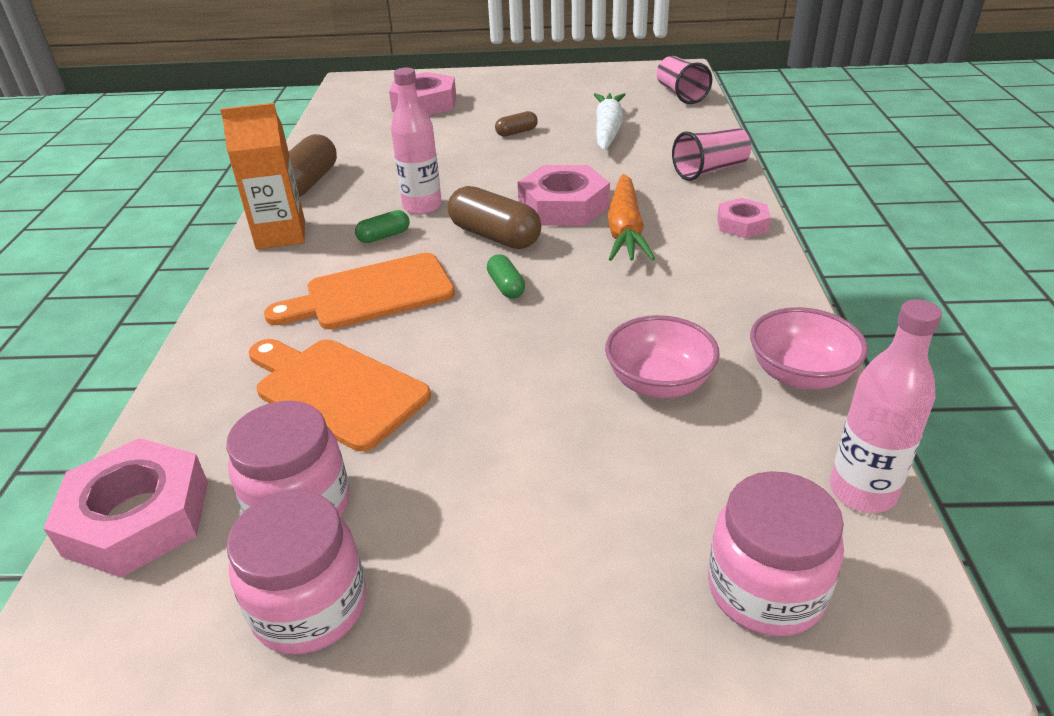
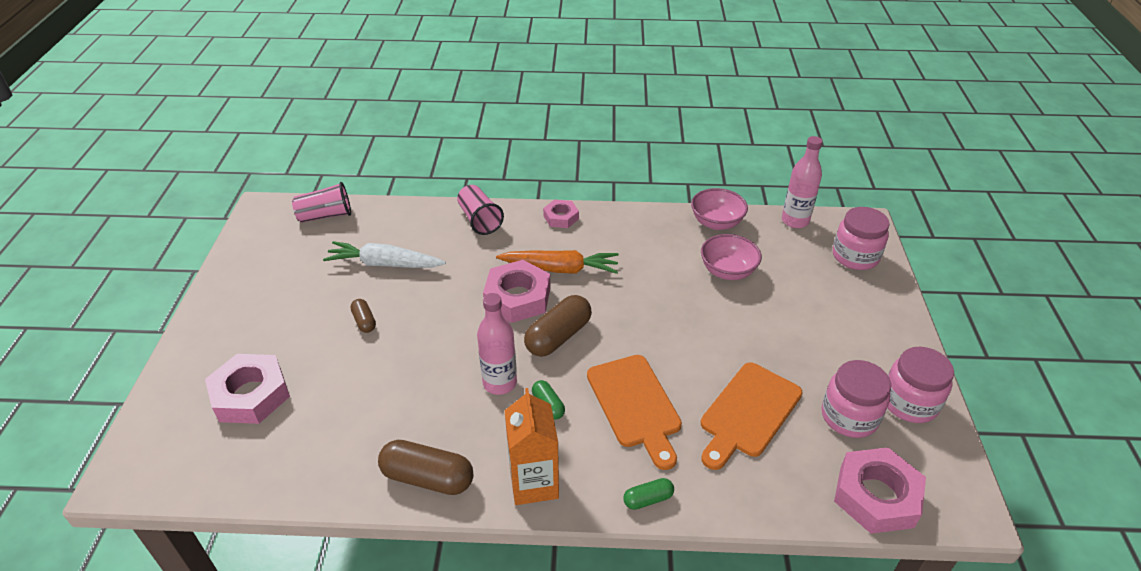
camera: 90 degrees left, 5 degrees up
green capsule [487,254,525,299] -> green capsule moved to [623,478,674,510]

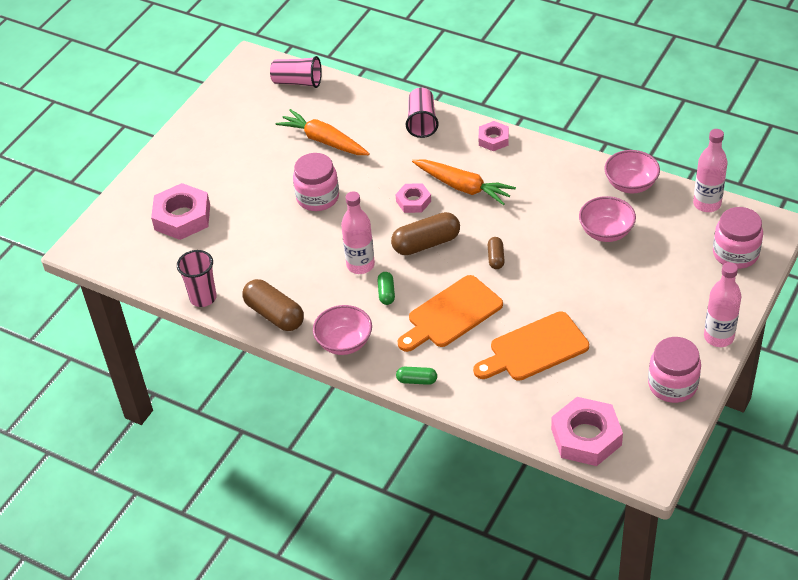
camera: 30 degrees right, 5 degrees up
white carrot [323,241,446,268] -> orange carrot [275,109,370,155]
brown capsule [350,299,376,333] -> brown capsule moved to [488,237,505,269]
pink nut [483,260,551,323] -> pink nut [395,184,431,213], size x0.57
orange carton [504,388,559,505] -> pink bowl [313,305,372,355]
orange cutting board [587,355,682,470] -> orange cutting board turned 45 degrees clockwise [398,275,503,352]
pink jar [822,360,891,438] -> pink jar moved to [293,153,339,211]
none -> pink cup [177,250,217,307]
none -> pink bottle [704,262,742,347]

